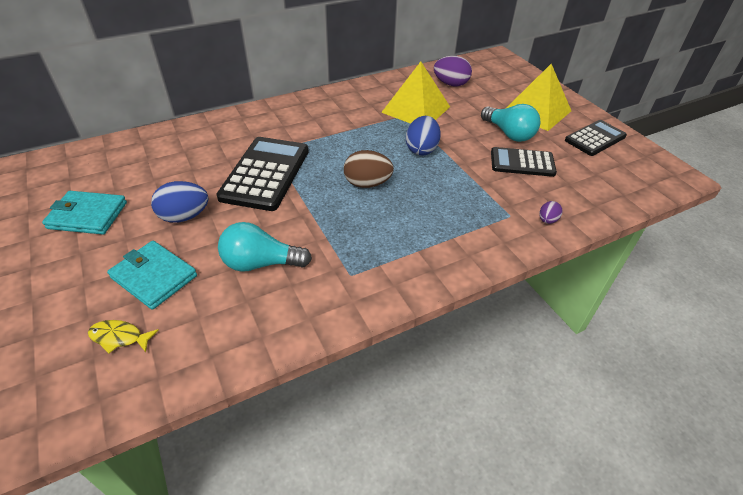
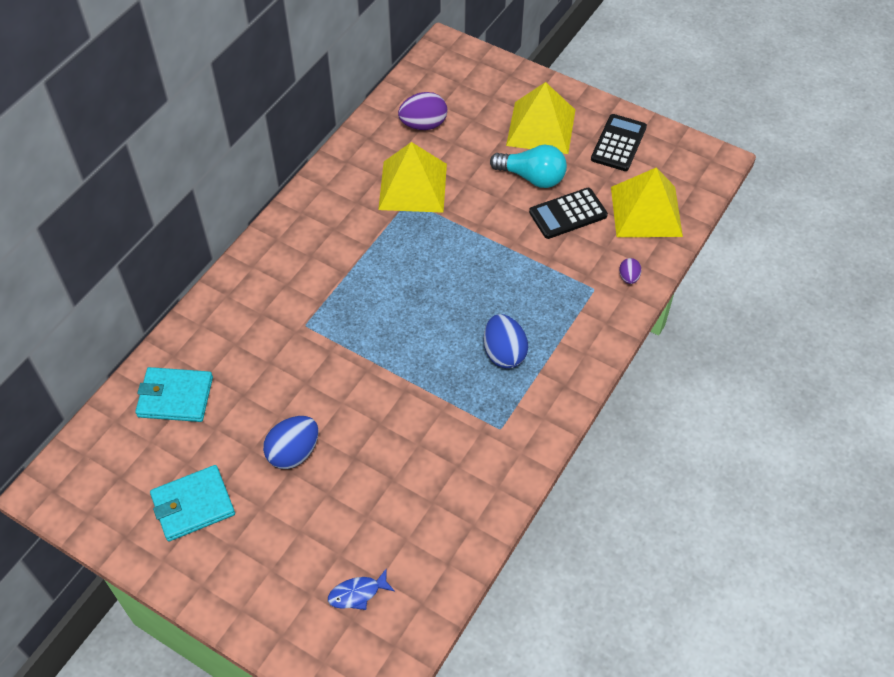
camera: 30 degrees left, 10 degrees up
yellow fish [88,320,159,353] -> blue fish [328,568,395,610]
turquoise wallet [107,241,197,310] -> turquoise wallet moved to [135,367,213,422]
black calculator [216,137,309,211] -> none
turquoise light bulb [218,222,312,272] -> none
brown egg [344,150,394,188] -> none
blue egg [406,116,441,156] -> blue egg moved to [484,314,528,368]
none -> yellow pyramid [611,167,683,237]

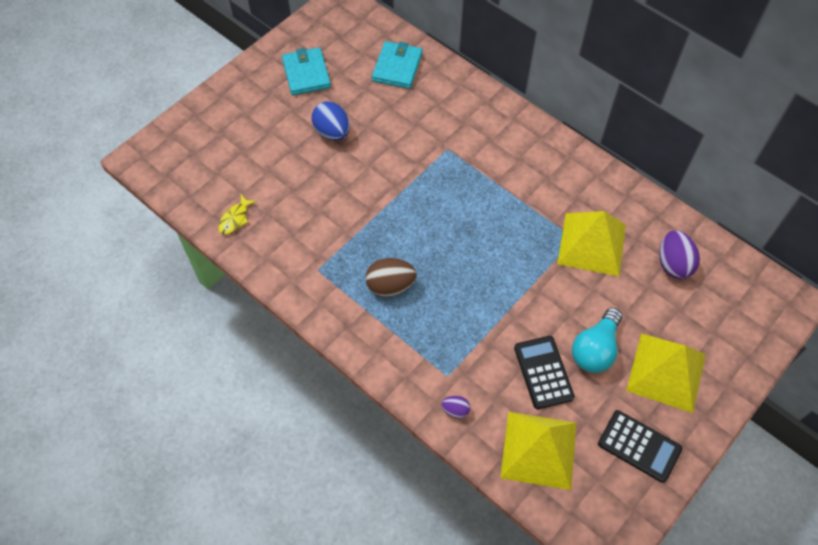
camera: 100 degrees right, 5 degrees up
blue fish [328,568,395,610] -> none
blue egg [484,314,528,368] -> brown egg [366,258,417,297]
none -> yellow fish [218,195,257,235]

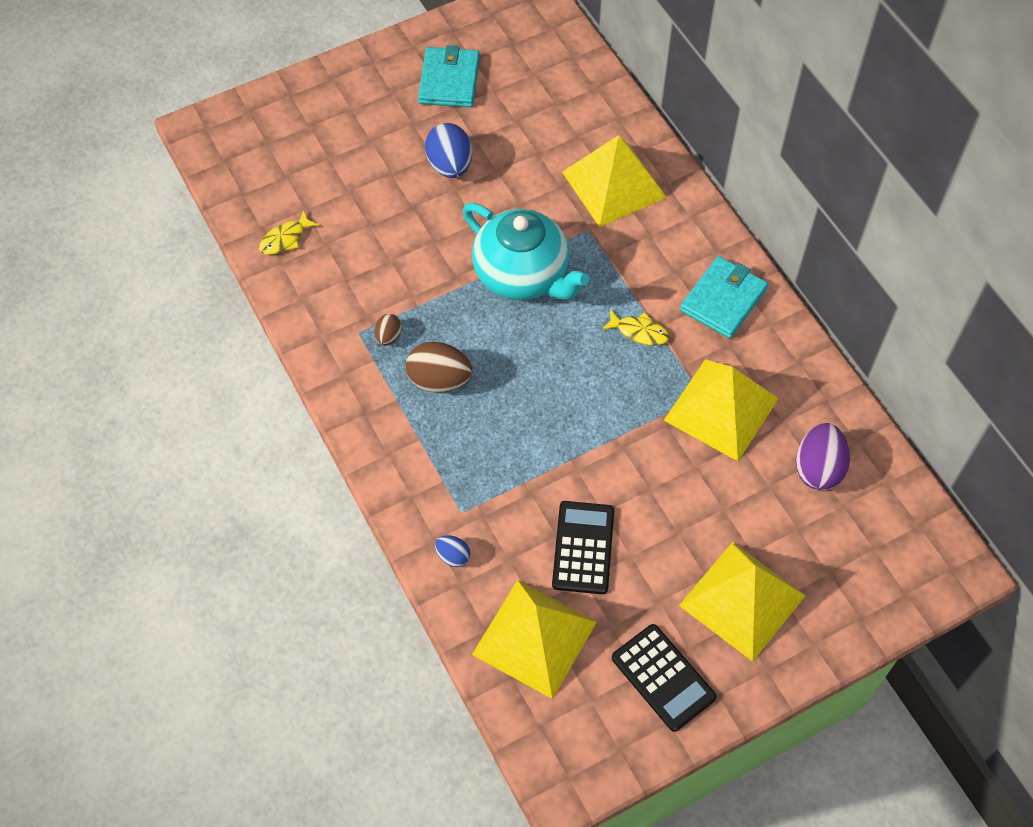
camera: 20 degrees right, 0 degrees up
turquoise wallet [372,41,423,89] -> turquoise wallet moved to [680,256,768,338]
purple egg [442,396,470,418] -> blue egg [435,535,470,567]
turquoise light bulb [572,308,622,373] -> none
none -> brown egg [374,314,402,346]
none -> turquoise teapot [463,203,589,300]
none -> yellow pyramid [562,135,667,227]
none -> yellow fish [602,309,669,345]

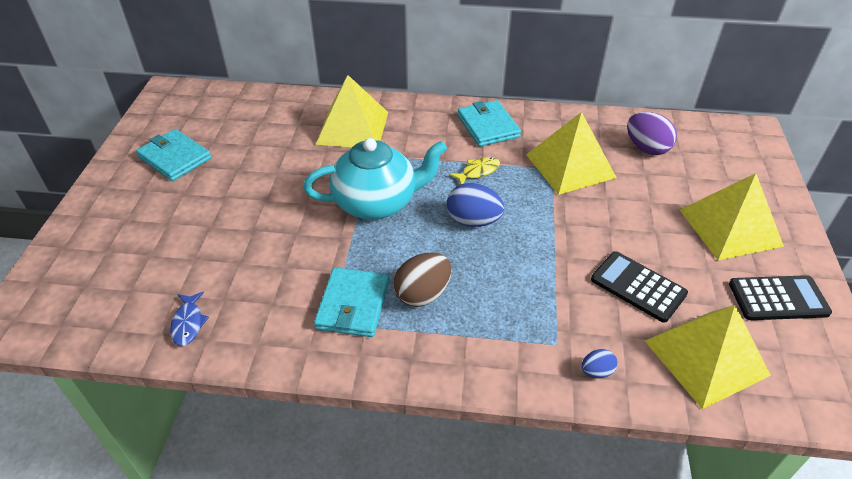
camera: 55 degrees left, 15 degrees down
yellow fish [259,210,319,255] -> blue fish [170,292,209,346]
brown egg [374,314,402,346] -> turquoise wallet [314,267,389,337]
blue egg [425,123,472,178] -> blue egg moved to [447,183,505,227]

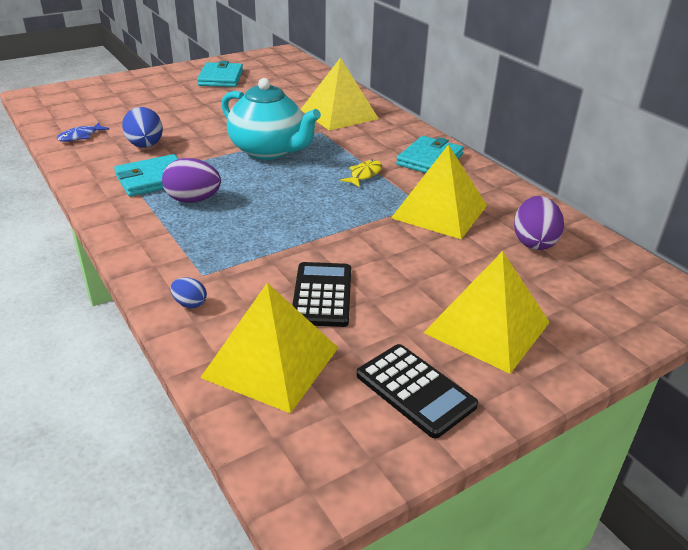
camera: 50 degrees right, 10 degrees down
brown egg [393,253,452,307] -> purple egg [162,158,221,203]
blue egg [447,183,505,227] -> blue egg moved to [122,107,163,148]
yellow fish [449,157,500,184] -> yellow fish turned 75 degrees counterclockwise [340,160,382,187]

